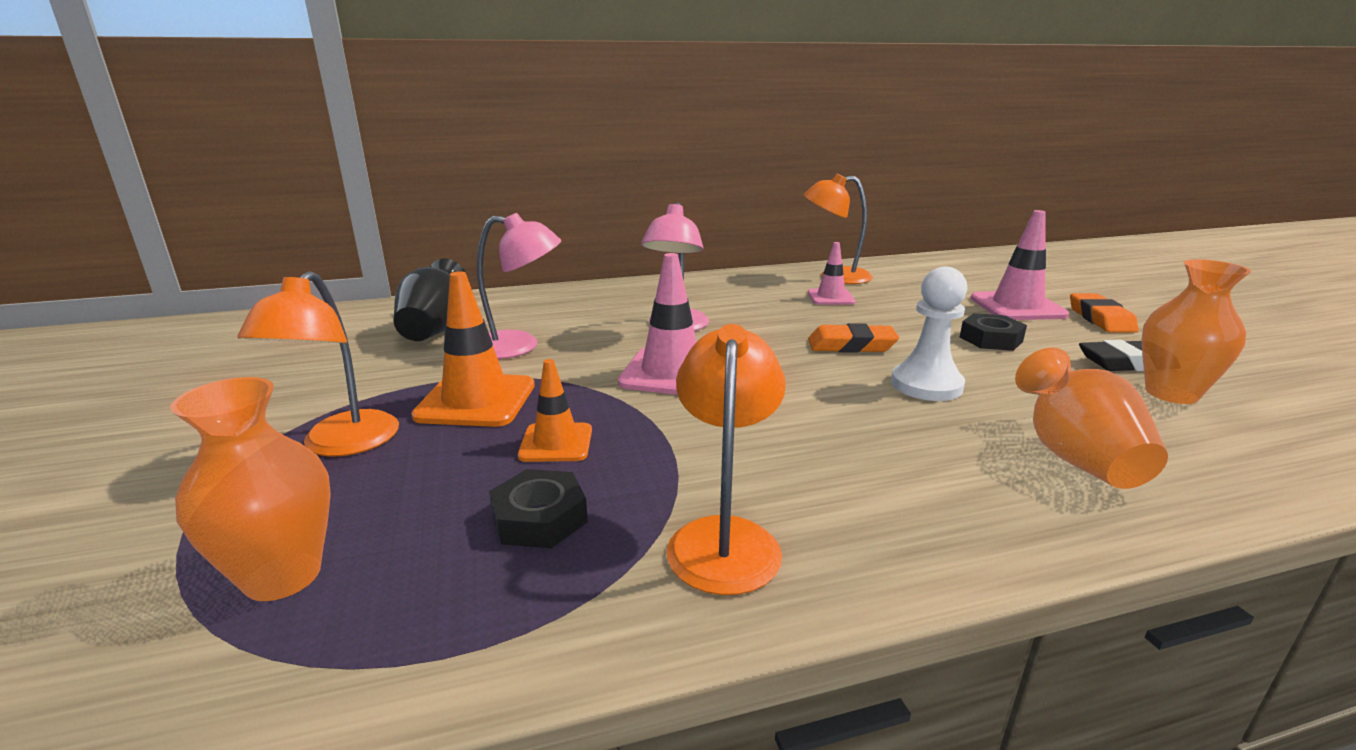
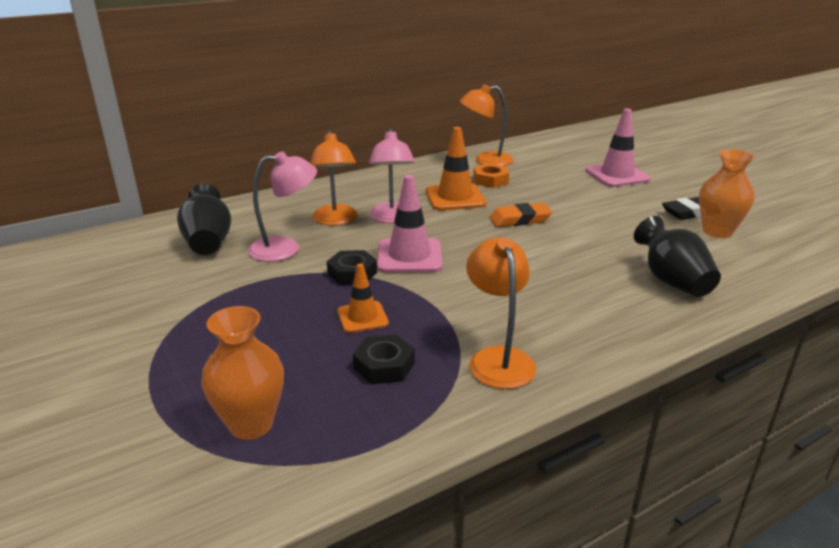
camera: 15 degrees left, 5 degrees up
orange lamp [238,271,399,457] -> orange lamp moved to [310,130,358,226]
orange traffic cone [411,271,535,427] -> orange traffic cone moved to [426,127,487,211]
pink traffic cone [808,242,856,305] -> orange nut [473,163,509,188]
white pawn [891,267,967,401] -> none
black nut [960,313,1027,351] -> black nut moved to [327,250,377,285]
orange vase [1015,348,1168,489] -> black vase [634,216,721,297]
orange eraser [1070,293,1139,333] -> none

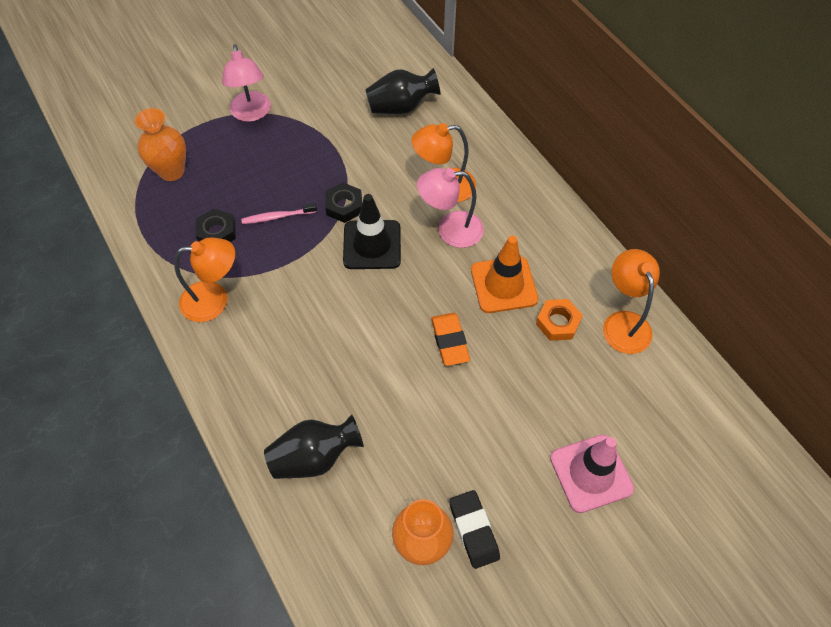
camera: 90 degrees right, 30 degrees up
pink lamp [248,152,317,262] -> pink lamp moved to [222,44,271,122]
orange traffic cone [337,263,389,333] -> pink toothbrush [241,203,317,224]
pink traffic cone [377,175,443,273] -> black traffic cone [343,194,401,269]

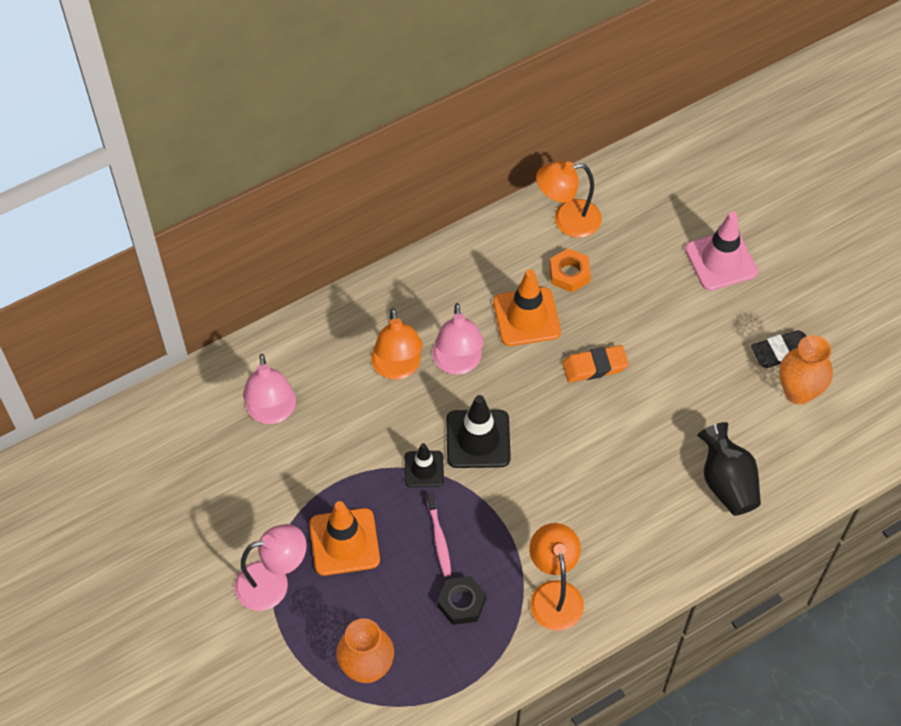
camera: 90 degrees left, 0 degrees up
black nut [325,183,362,223] -> black traffic cone [405,443,444,487]
black vase [365,68,440,114] -> pink lamp [243,354,296,424]
none -> orange traffic cone [309,501,380,576]

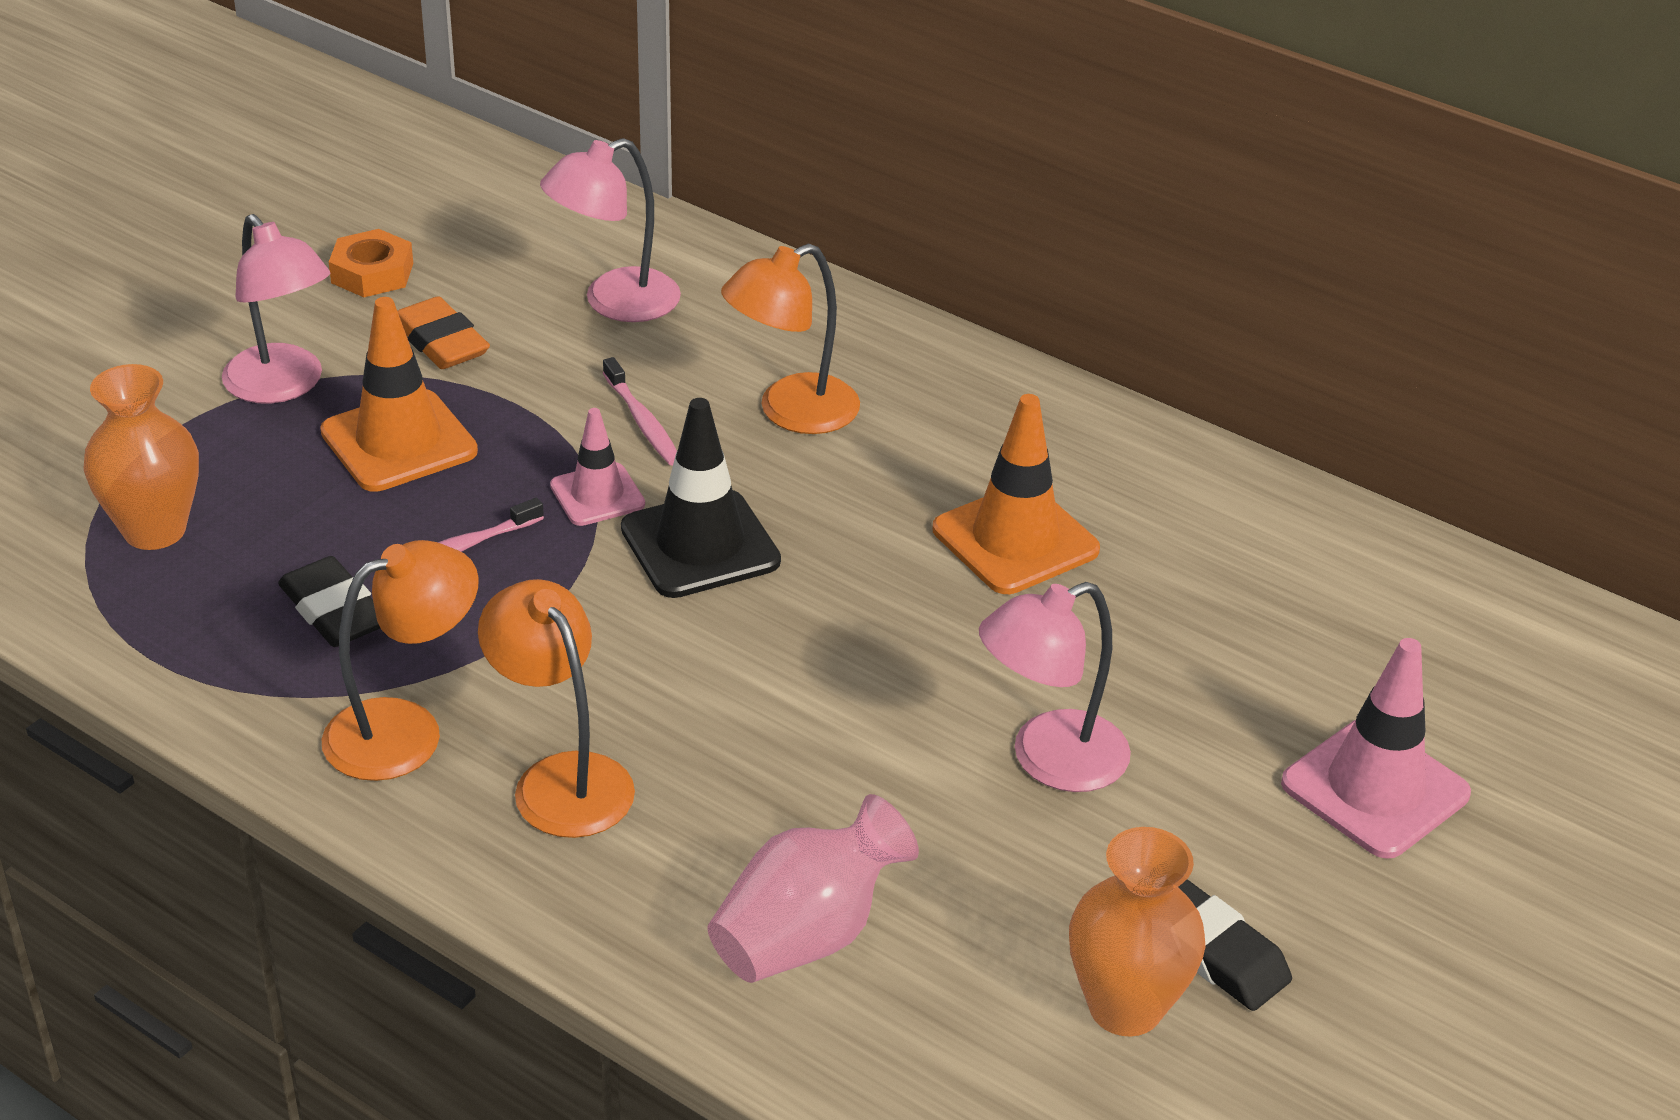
camera: 65 degrees right, 20 degrees down
black traffic cone [405,443,444,487] -> pink traffic cone [550,408,645,526]
pink lamp [432,303,484,375] -> pink lamp moved to [979,582,1131,792]
black nut [437,576,486,625] -> black eraser [278,556,380,647]
orange lamp [536,161,602,238] -> orange lamp moved to [478,579,635,838]
orange nut [550,248,591,293] -> orange nut moved to [329,229,413,297]
orange eraser [562,345,629,382] -> orange eraser moved to [398,296,490,369]
black vase [697,422,761,516] -> pink vase [707,794,919,983]
none -> pink toothbrush [603,357,677,465]

